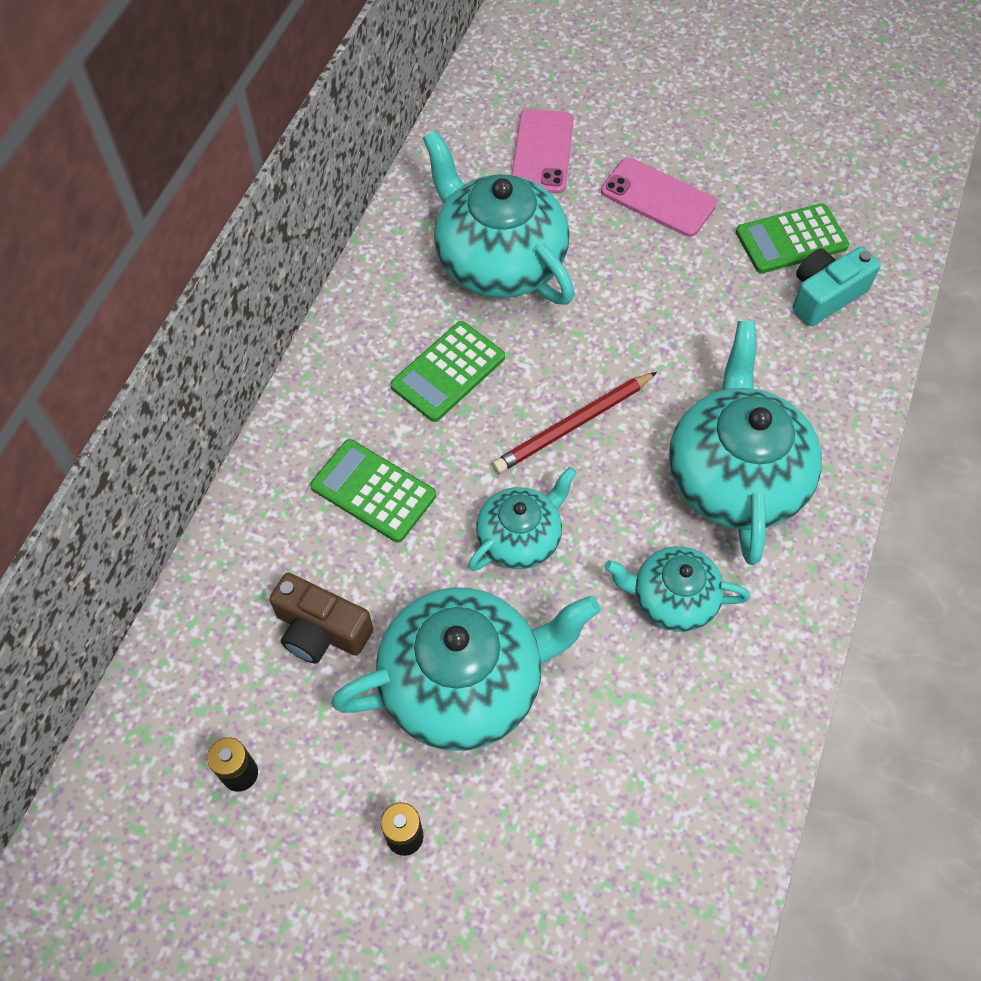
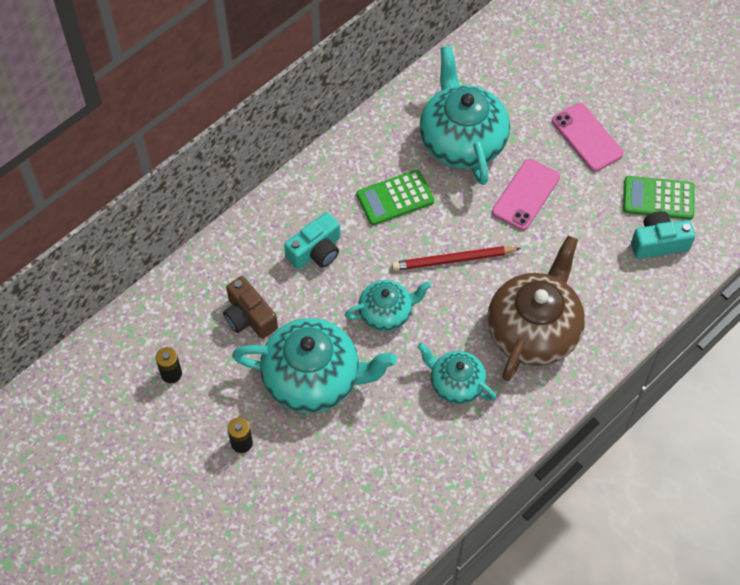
camera: 25 degrees right, 0 degrees up
green calculator [310,439,436,543] -> turquoise camera [284,212,340,269]
pink phone [511,109,574,194] -> pink phone moved to [492,159,560,230]
turquoise teapot [669,321,822,565] -> brown teapot [487,236,585,381]

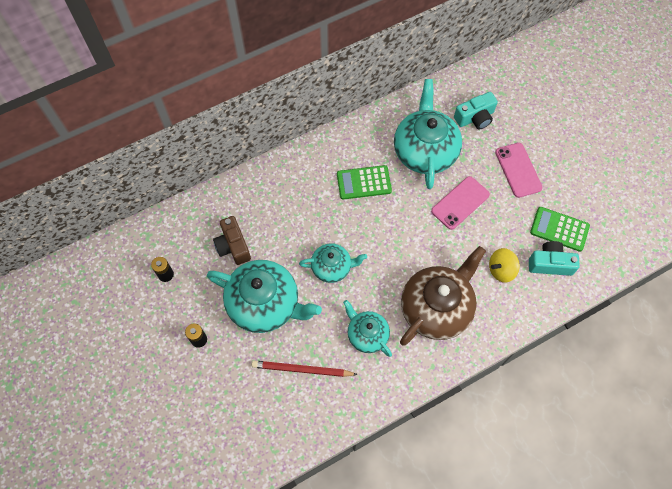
camera: 15 degrees right, 5 degrees up
turquoise camera [284,212,340,269] -> turquoise camera moved to [454,92,498,129]
red pencil [392,246,521,271] -> red pencil moved to [252,361,358,377]
none -> yellow spinning top [489,248,520,283]

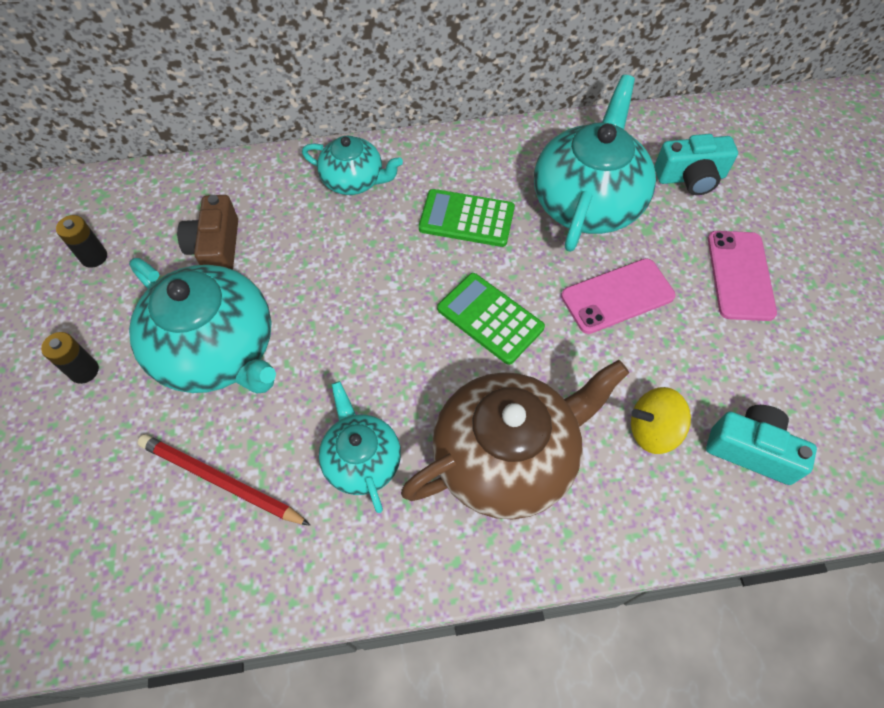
camera: 20 degrees right, 5 degrees down
turquoise teapot [299,243,367,283] -> turquoise teapot moved to [302,136,403,195]
green calculator [530,207,590,252] -> green calculator moved to [437,273,545,365]

